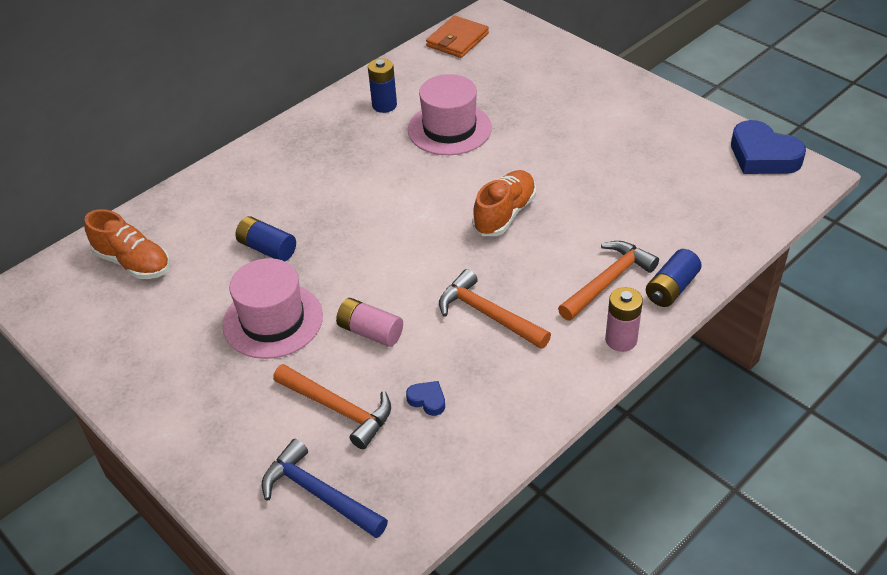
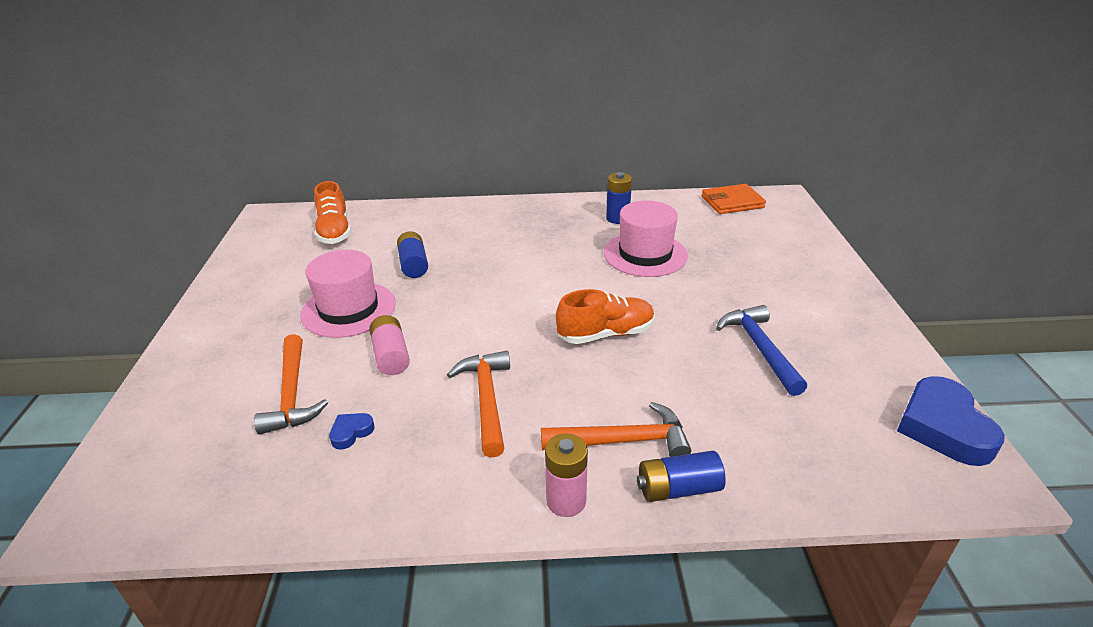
camera: 40 degrees right, 10 degrees down
blue hammer [262,439,388,538] -> blue hammer moved to [716,305,807,396]
blue heart [406,381,445,416] -> blue heart turned 120 degrees counterclockwise [329,413,374,450]

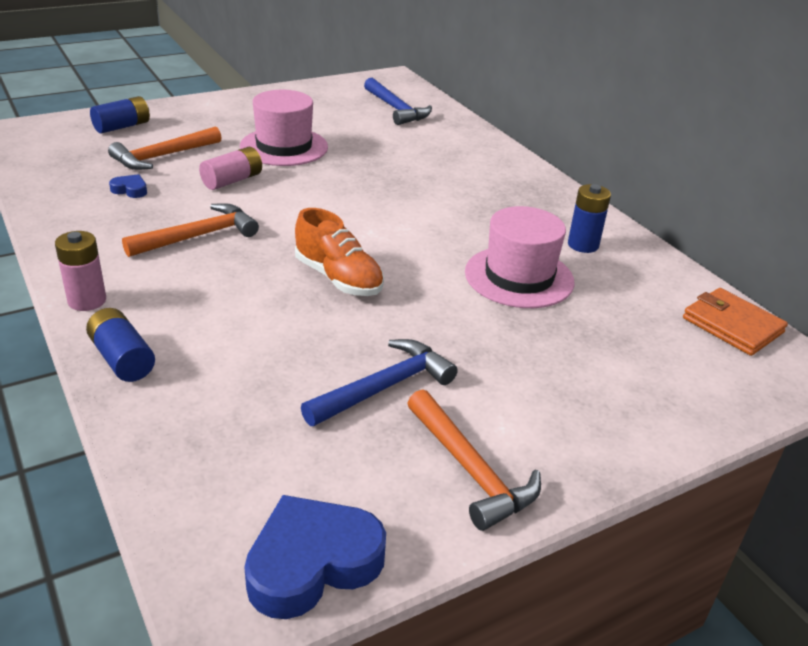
camera: 60 degrees right, 0 degrees up
orange shoe [314,181,351,244] -> blue hammer [364,78,432,125]
blue battery [397,231,428,278] -> blue battery moved to [90,96,150,133]
orange hammer [541,402,691,457] -> orange hammer moved to [407,389,541,531]

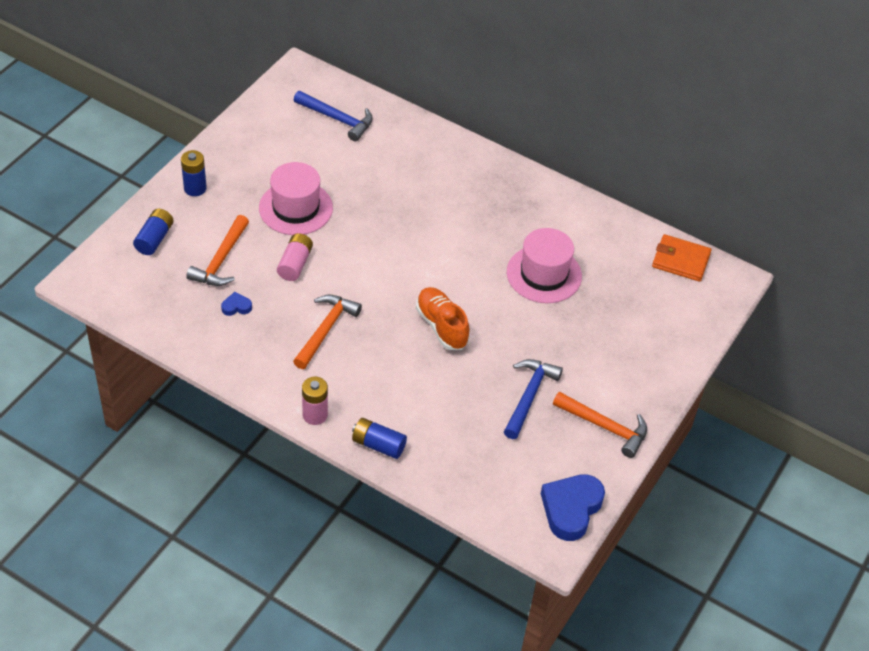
camera: 30 degrees left, 15 degrees up
orange shoe [295,208,384,296] -> orange shoe turned 135 degrees counterclockwise [416,287,470,350]
blue battery [568,184,611,253] -> blue battery moved to [181,150,207,196]

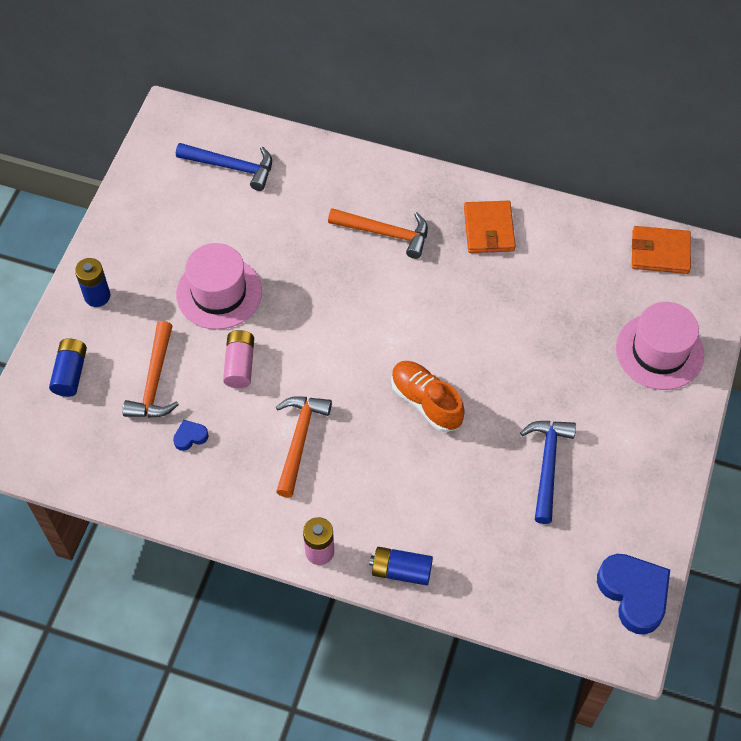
camera: 10 degrees left, 10 degrees up
pink hat [507,228,582,303] -> pink hat moved to [616,302,704,390]
blue heart [541,474,605,541] -> blue heart turned 135 degrees clockwise [597,554,670,635]
orange hammer [553,392,647,458] -> orange hammer moved to [328,208,428,259]
none -> orange wallet [464,201,516,253]

